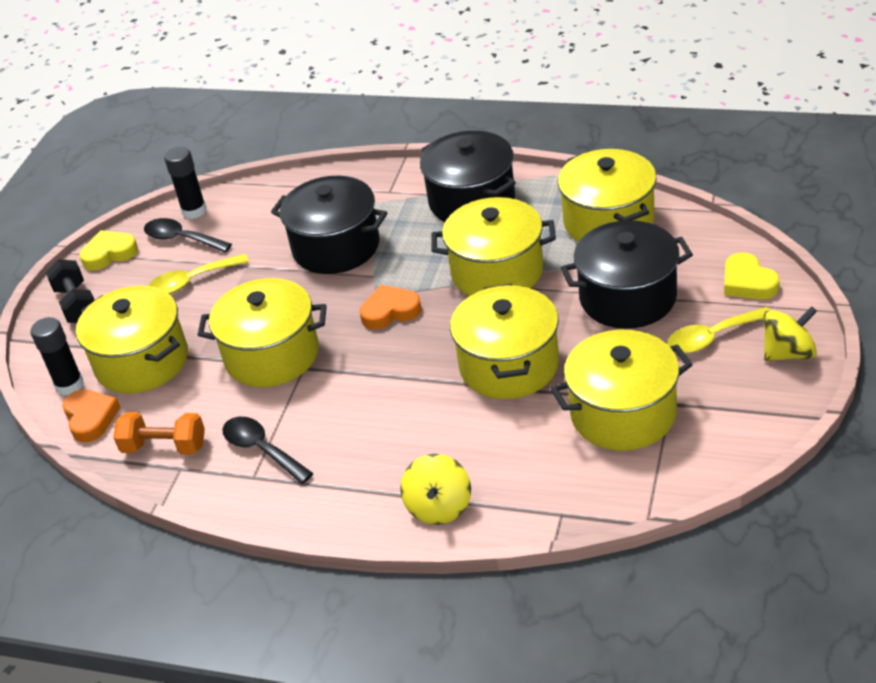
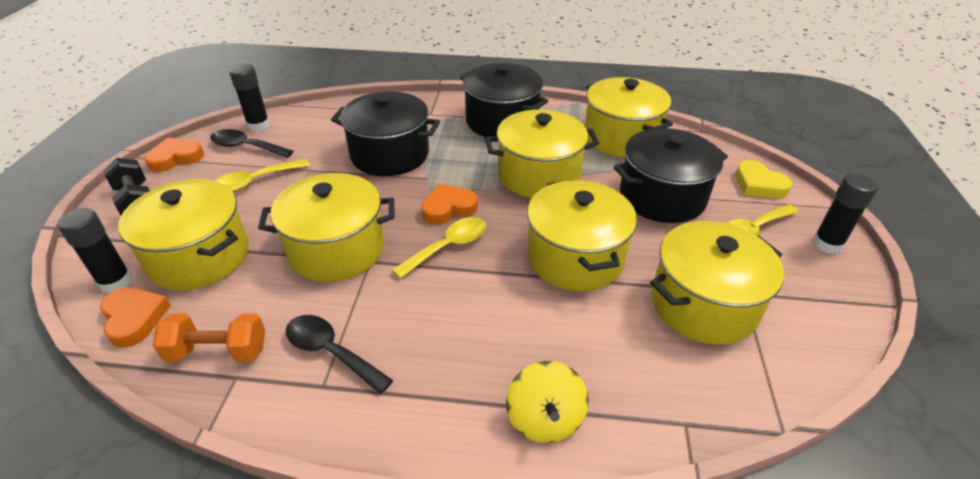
camera: 15 degrees left, 0 degrees up
yellow heart [80,230,138,270] -> orange heart [144,138,204,172]
yellow spinning top [764,306,817,361] -> black glue stick [812,173,878,254]
none -> yellow spoon [392,217,487,279]

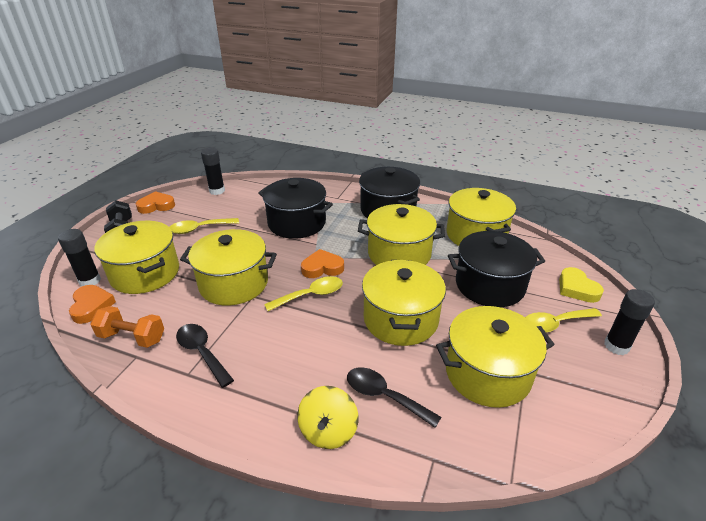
camera: 15 degrees right, 5 degrees down
black spoon [210,129,294,158] -> black spoon moved to [347,367,441,428]

